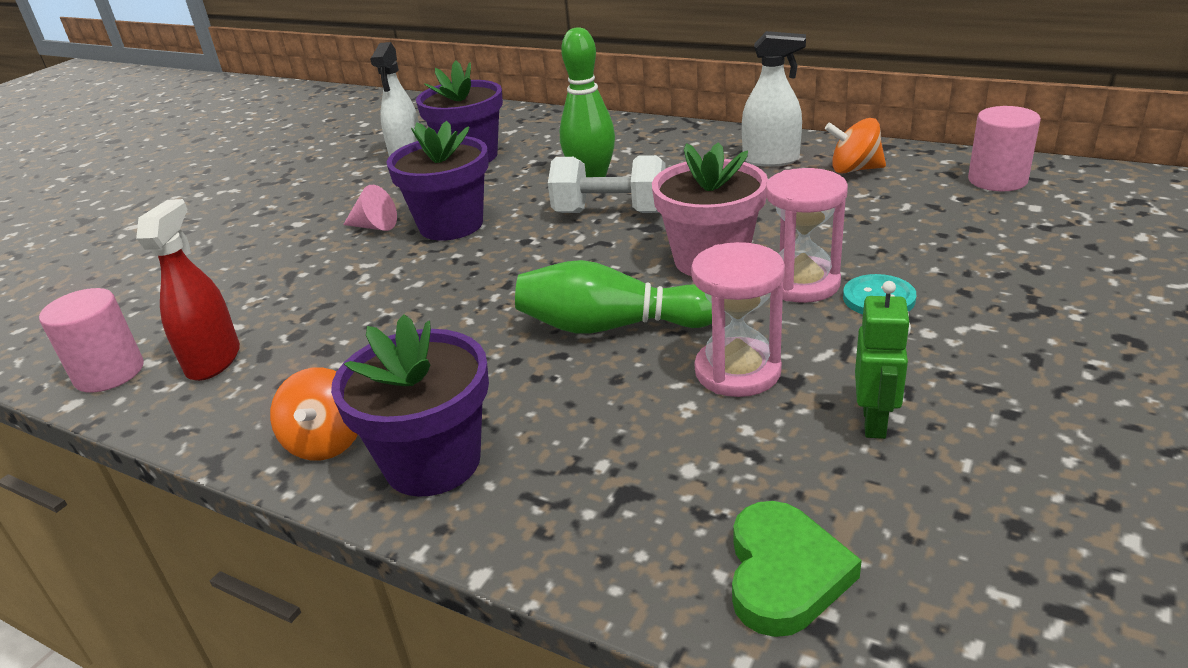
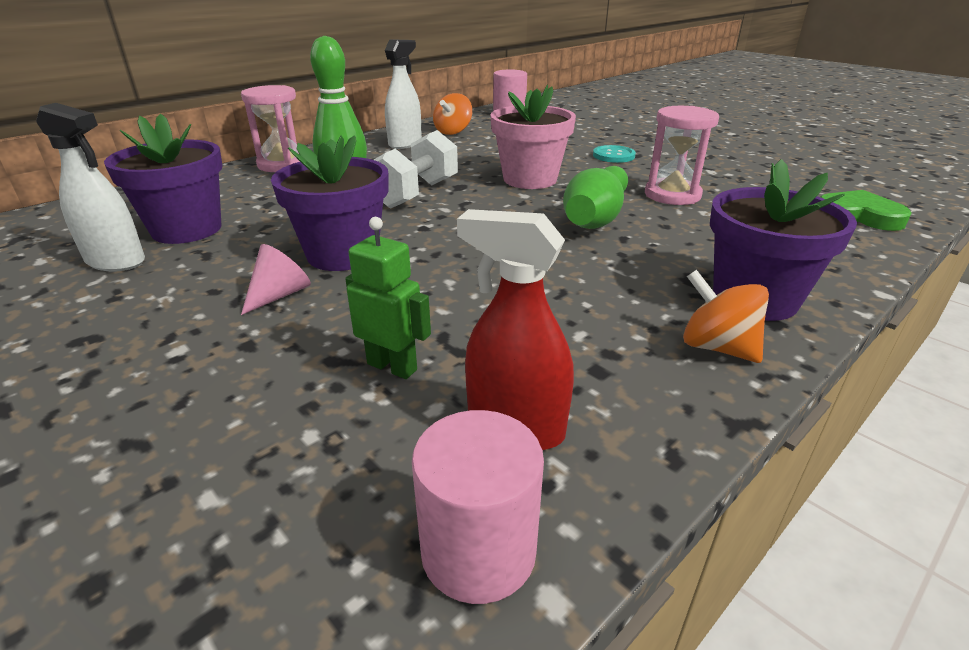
camera: 75 degrees left, 0 degrees up
orange spinning top [270,367,358,461] -> orange spinning top turned 150 degrees counterclockwise [683,270,769,363]
pink hourglass [765,168,848,303] -> pink hourglass moved to [241,85,300,172]
green robot [855,281,911,439] -> green robot moved to [345,217,431,379]

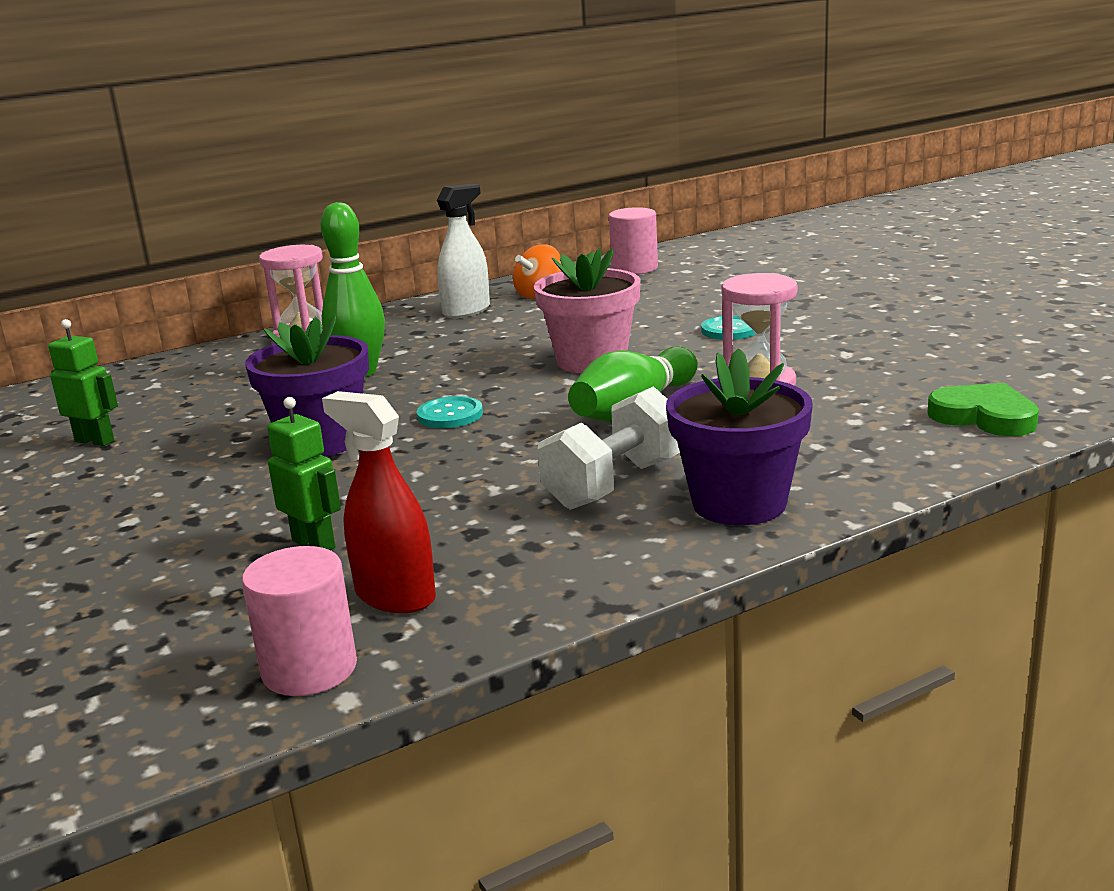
camera: 15 degrees right, 10 degrees down
white spray bottle [36,103,145,271] -> green robot [48,319,118,446]
purple flower pot [104,114,222,244] -> none
pink cone [241,244,311,315] -> none
white dumbbell [374,130,458,209] -> white dumbbell moved to [538,387,680,510]
orange spinning top [683,270,769,363] -> none
none -> turquoise button [417,396,483,428]

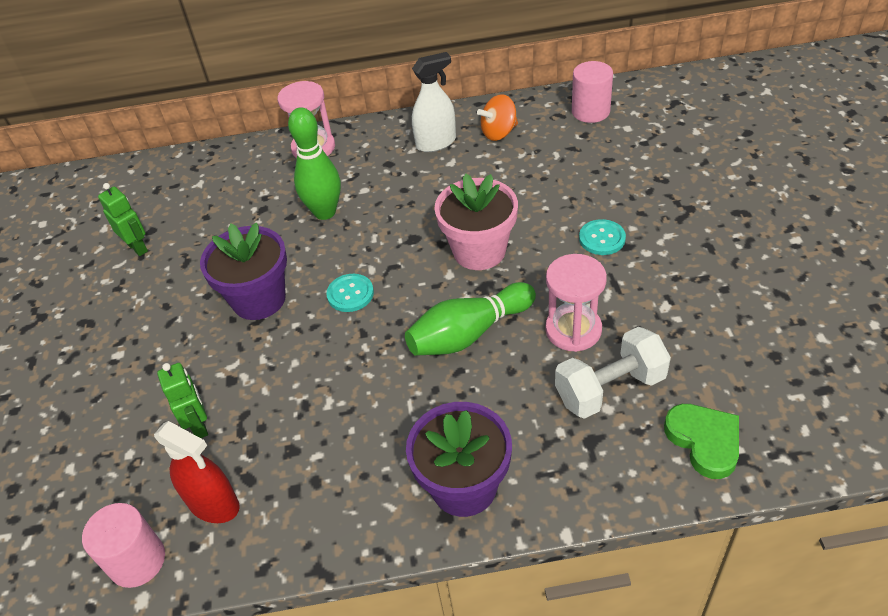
camera: 25 degrees right, 25 degrees up
red spray bottle [322,391,436,613] -> red spray bottle turned 150 degrees clockwise [154,421,240,523]
white dumbbell [538,387,680,510] -> white dumbbell moved to [555,327,671,419]

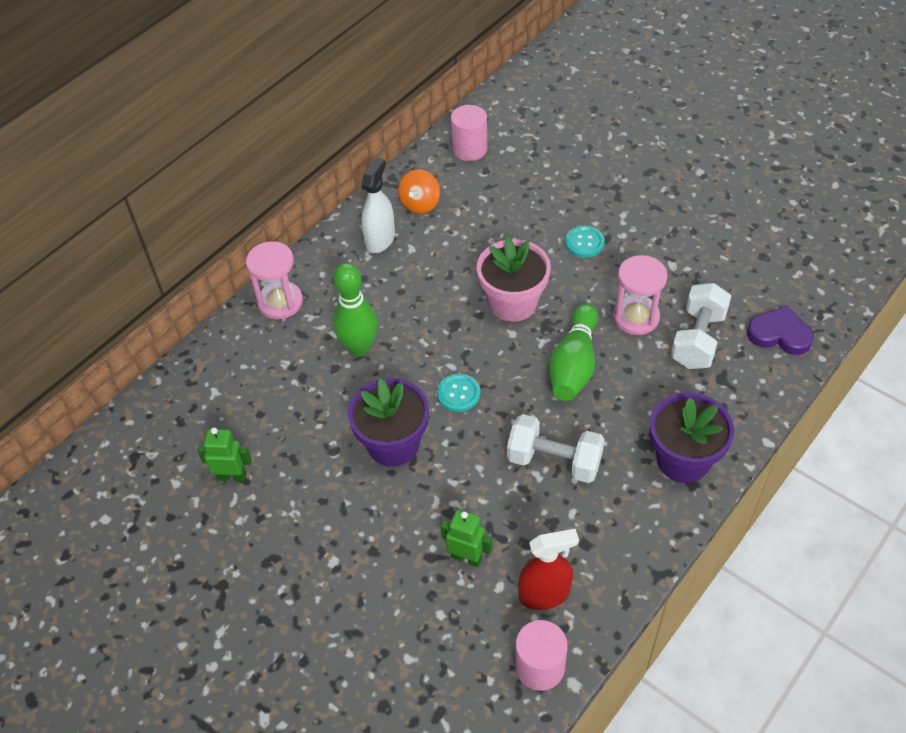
camera: 45 degrees left, 5 degrees up
green heart [664,404,739,479] -> purple heart [747,305,814,355]
none -> white dumbbell [507,414,605,483]

